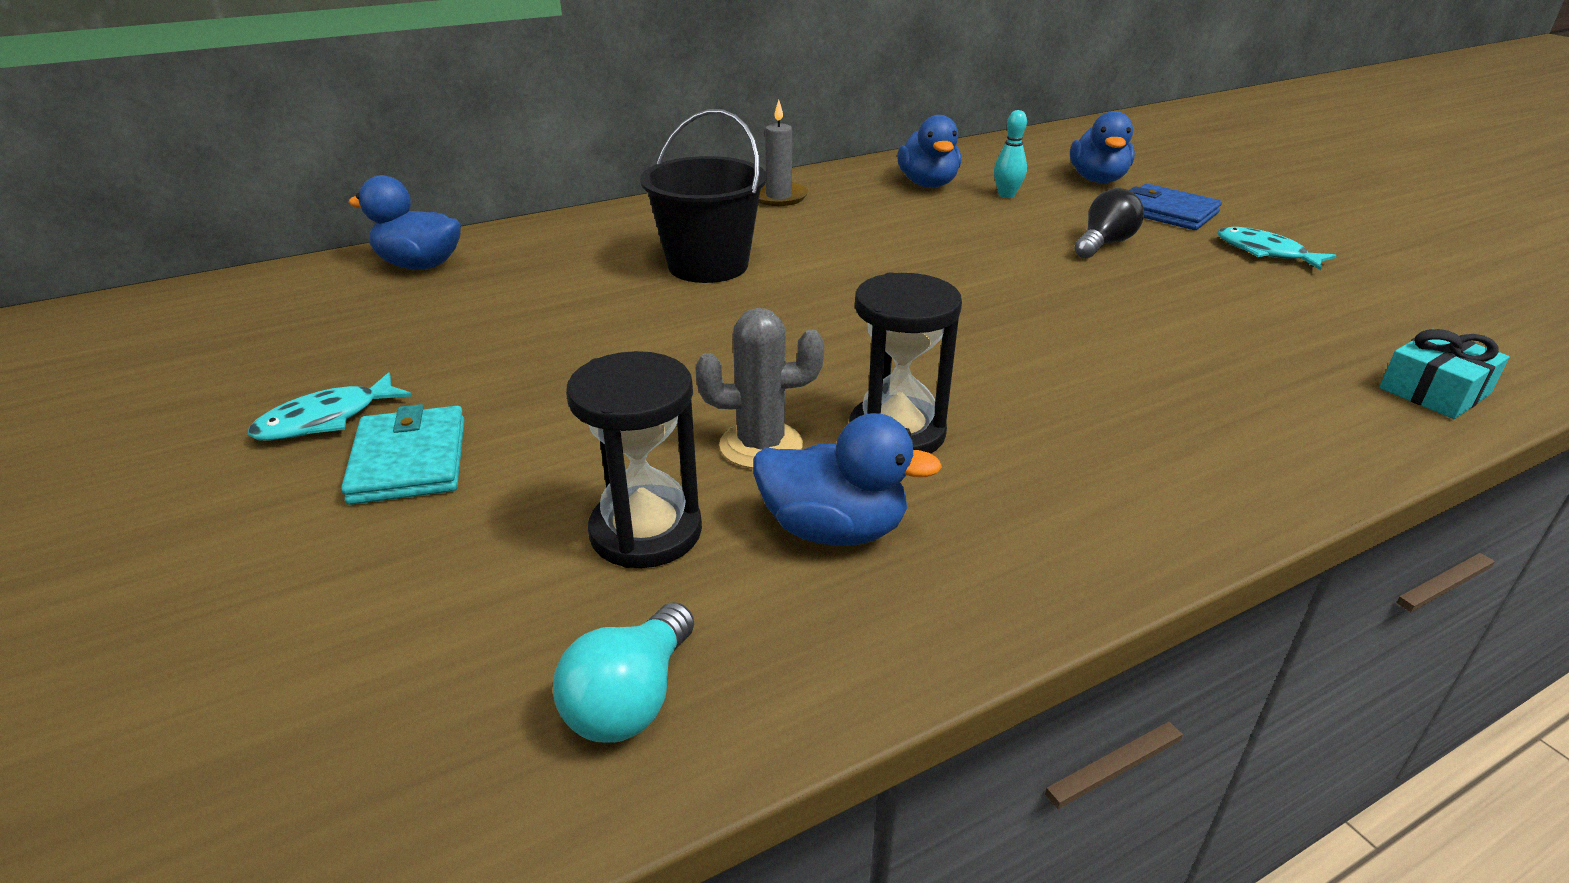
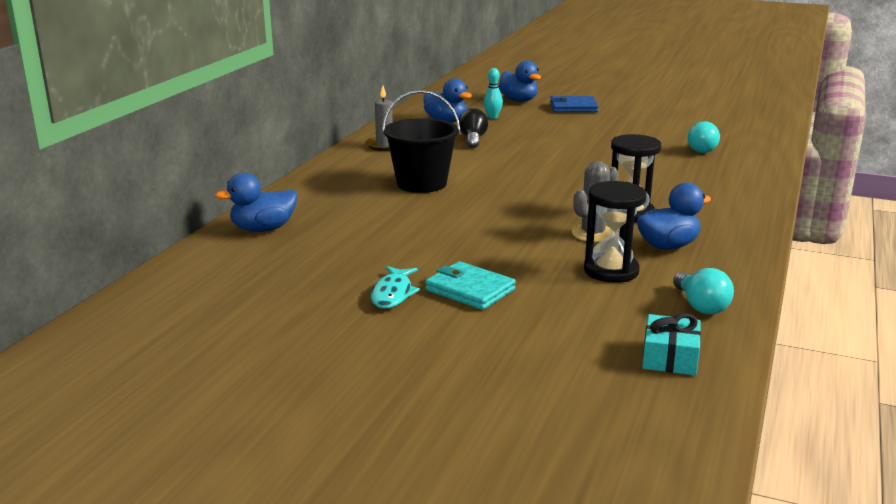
camera: 40 degrees left, 10 degrees down
black light bulb [1074,188,1144,258] -> black light bulb moved to [459,108,488,148]
turquoise fish [1217,227,1337,270] -> none
turquoise gift [1379,329,1510,419] -> turquoise gift moved to [642,313,701,375]
none -> turquoise light bulb [688,121,720,153]

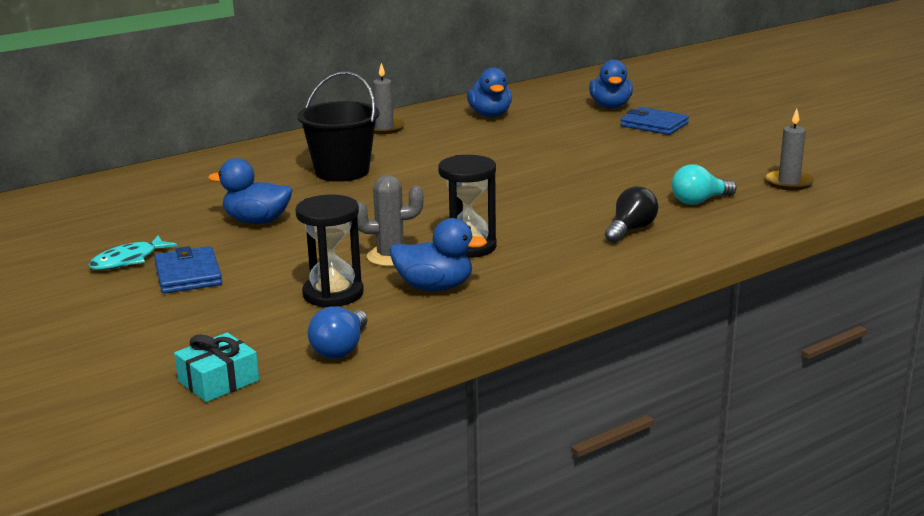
camera: 35 degrees right, 0 degrees up
blue duck [215,173,297,232] -> blue duck moved to [208,158,292,224]
turquoise wallet [425,261,516,310] -> blue wallet [154,246,222,294]
black light bulb [459,108,488,148] -> black light bulb moved to [605,186,658,243]
turquoise bowling pin [484,68,503,119] -> none
turquoise light bulb [673,268,734,314] -> blue light bulb [308,307,368,359]
none -> grey candle [765,109,815,190]

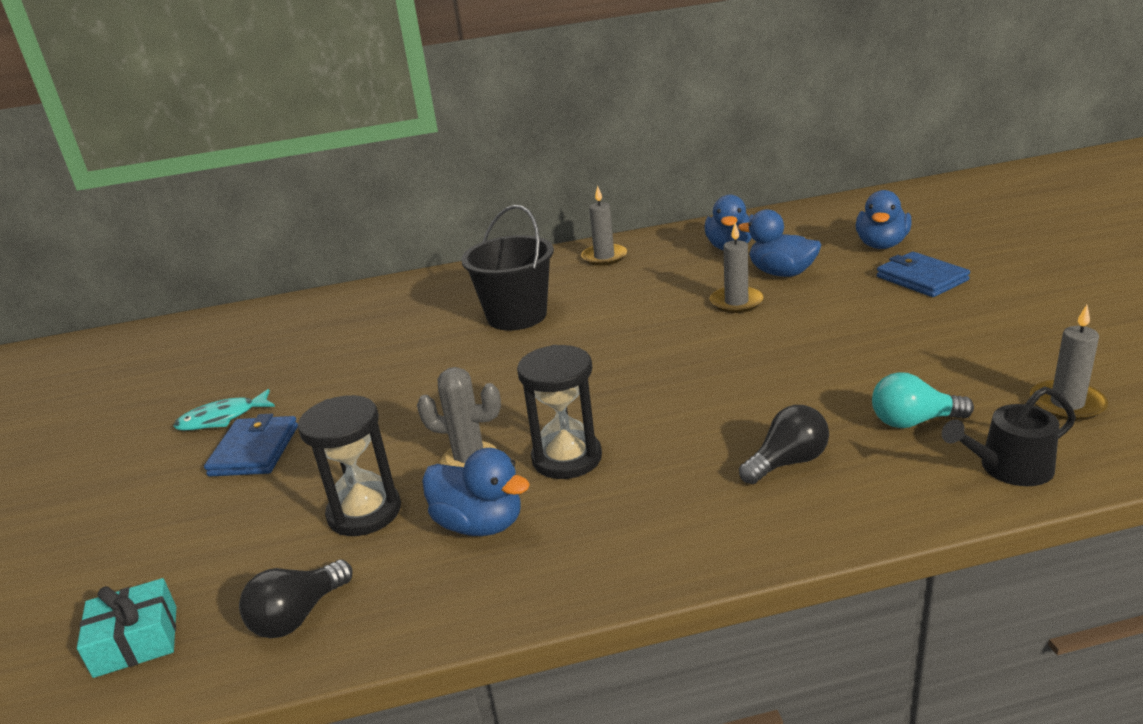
camera: 25 degrees right, 5 degrees up
blue duck [208,158,292,224] -> blue duck moved to [738,209,821,277]
blue light bulb [308,307,368,359] -> black light bulb [239,560,353,638]
none -> grey candle [710,222,764,313]
none -> black watering can [942,387,1076,486]

